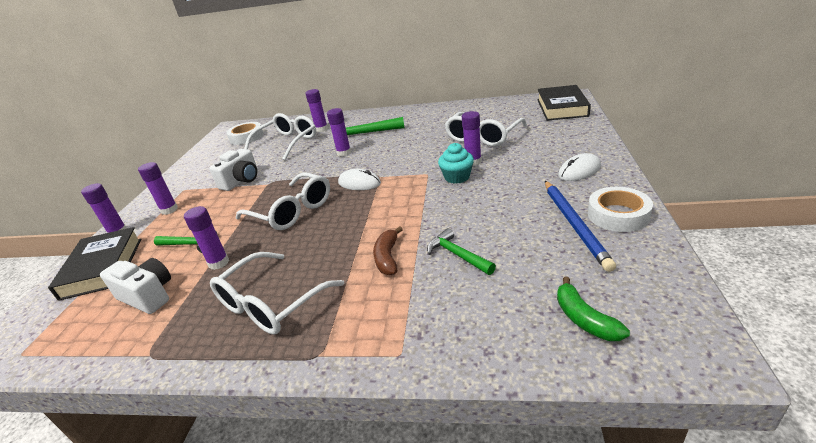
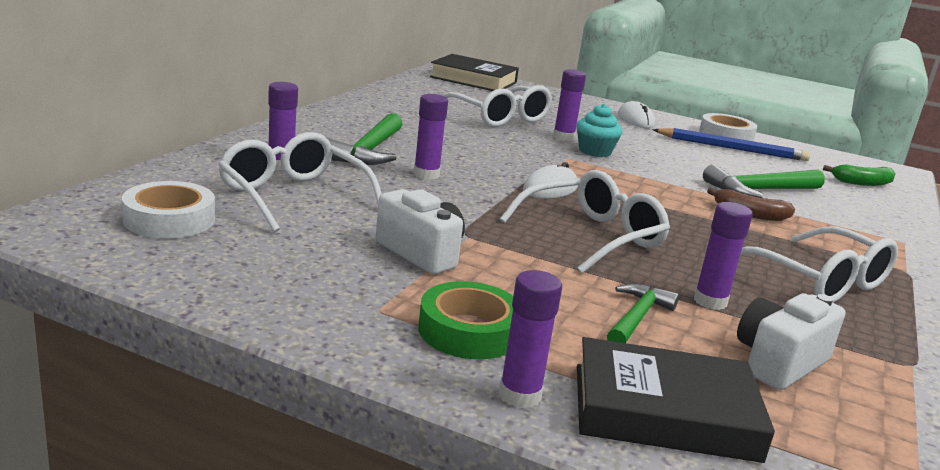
camera: 80 degrees left, 10 degrees down
purple glue stick [138,162,178,215] -> green tape [418,281,513,359]
green hammer [427,228,496,275] -> green hammer [703,164,825,198], size x1.53

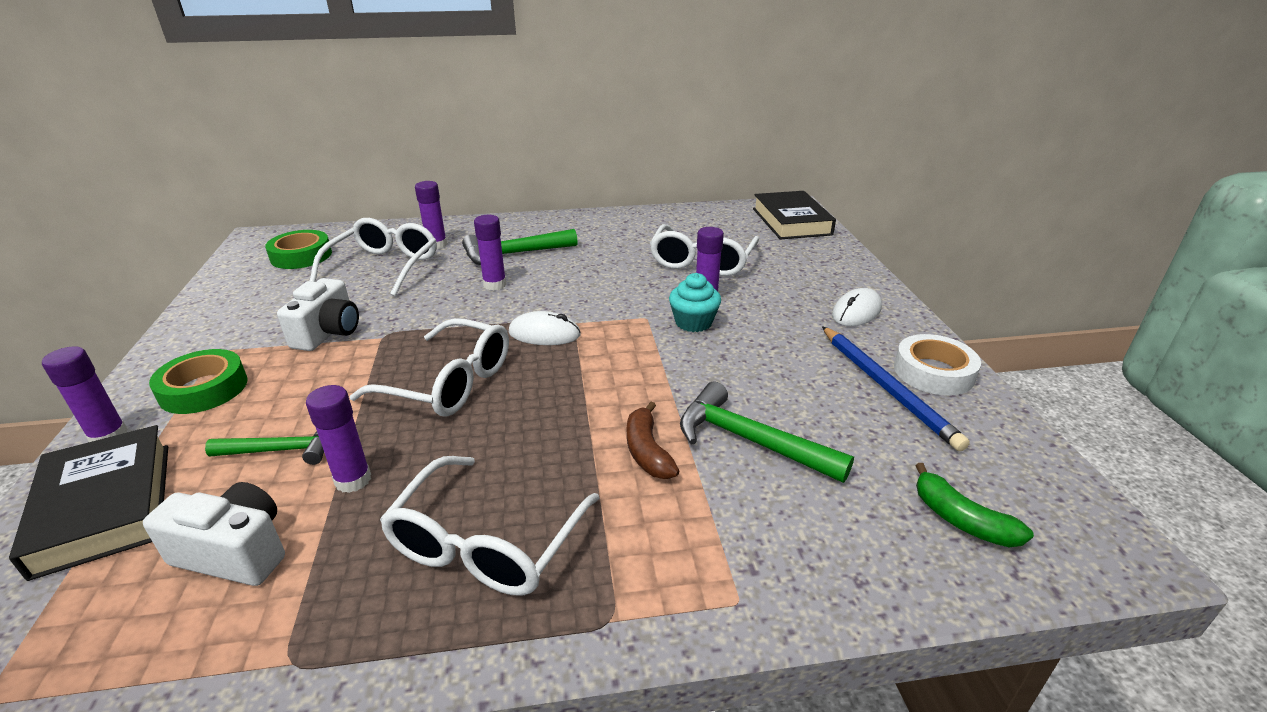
camera: 60 degrees right, 10 degrees up
white tape [122,181,215,238] -> green tape [265,230,332,269]

